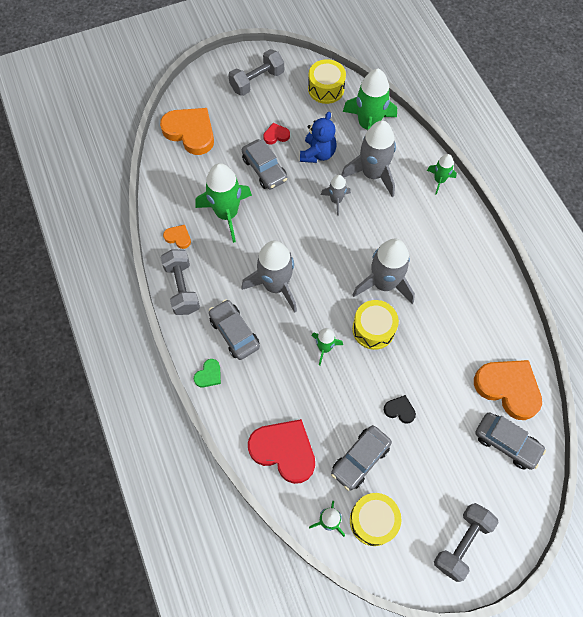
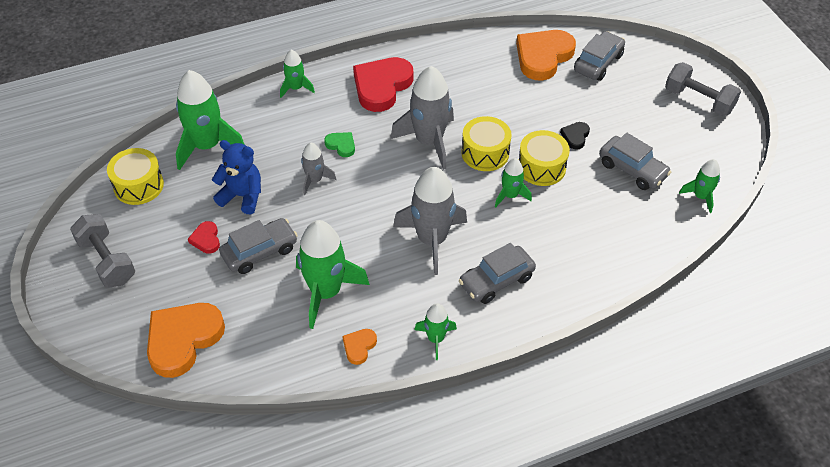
camera: 90 degrees left, 15 degrees down
grey dumbbell [161,249,200,315] -> green rocket [414,303,457,360]
green heart [194,359,221,388] -> green heart moved to [324,132,355,157]
red heart [248,419,315,484] -> red heart moved to [353,57,413,112]
grey rocket [341,121,396,197] -> none
yellow drum [350,493,401,546] -> yellow drum moved to [519,130,570,186]

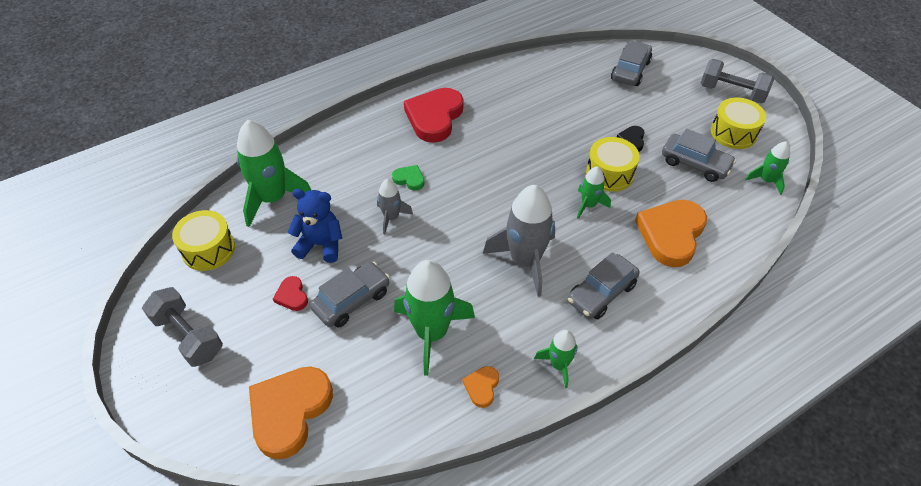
camera: 10 degrees left, 0 degrees up
green rocket [280,50,315,98] -> none
grey rocket [390,66,454,170] -> none
yellow drum [462,116,512,171] -> yellow drum moved to [711,98,766,149]
orange heart [516,30,576,81] -> orange heart moved to [635,200,707,267]

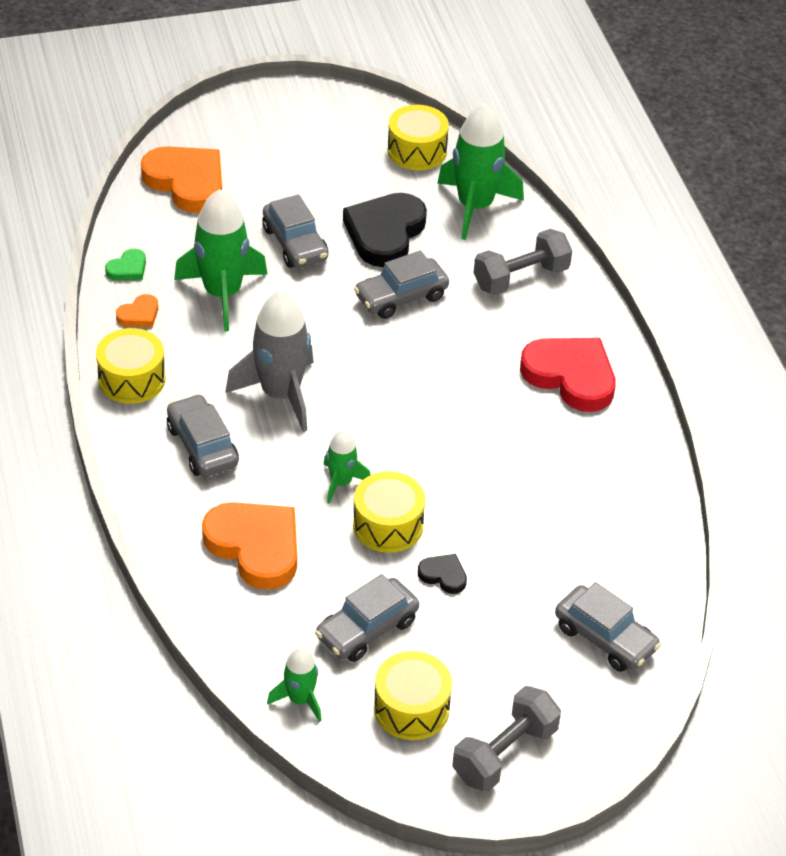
camera: 105 degrees right, 5 degrees down
grey dumbbell [142,287,223,367] -> grey dumbbell moved to [474,229,572,295]
red heart [273,276,308,311] -> none
blue teddy bear [288,189,342,263] -> black heart [343,193,427,267]
grey rocket [377,179,413,234] -> grey car [354,251,449,319]
green heart [392,165,424,191] -> green heart moved to [105,249,146,281]
orange heart [462,366,499,408] -> orange heart turned 105 degrees clockwise [116,294,158,327]
green rocket [534,330,578,388] -> yellow drum [96,328,165,404]

